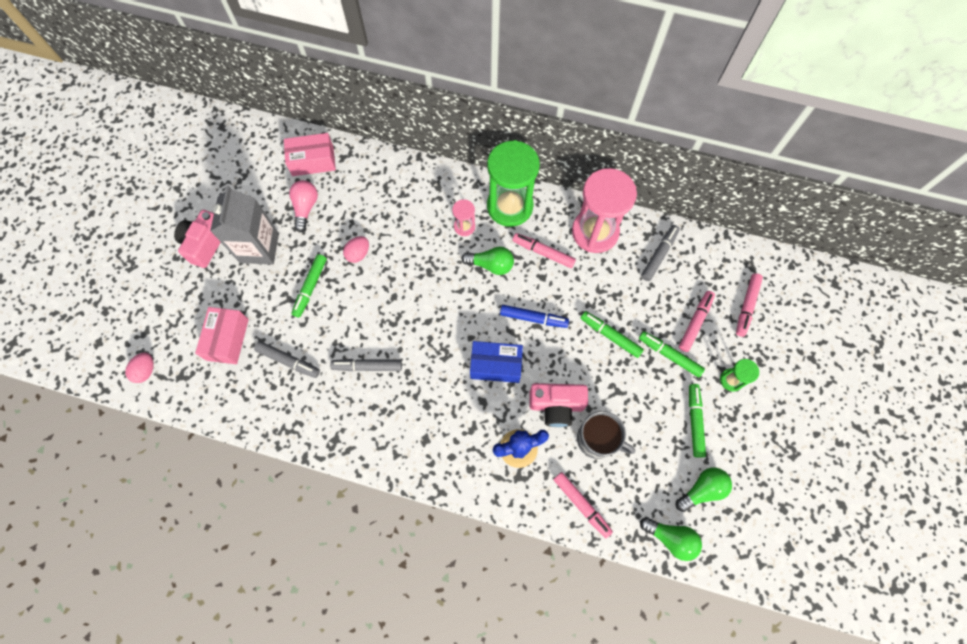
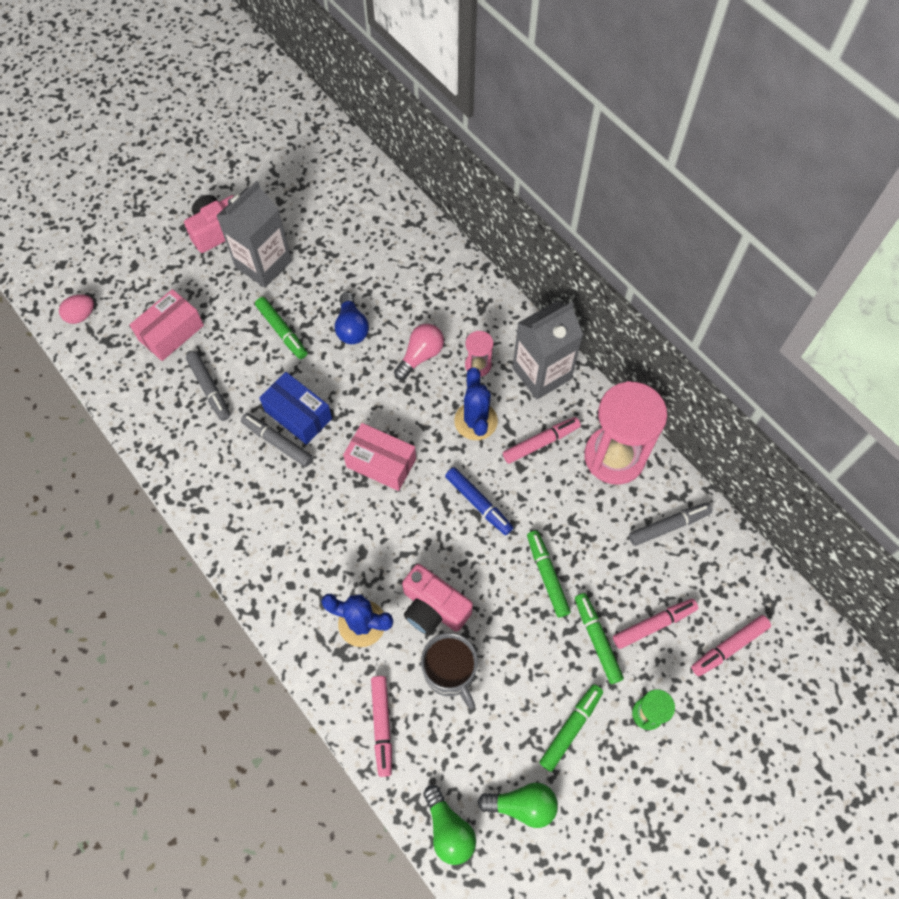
camera: 35 degrees right, 5 degrees down
pink box [284,133,336,176] -> pink box moved to [343,423,416,491]
pink light bulb [289,180,318,232] -> pink light bulb moved to [394,324,444,380]
green marker [291,254,327,318] -> green marker turned 90 degrees counterclockwise [255,297,307,359]
pink egg [343,236,369,263] -> blue light bulb [335,292,369,344]
green light bulb [461,246,514,275] -> blue cactus [454,367,498,440]
blue box [470,341,523,383] -> blue box moved to [259,372,332,445]
green hourglass [487,140,540,227] -> grey carton [512,301,583,399]
pink marker [512,233,576,268] -> pink marker turned 90 degrees clockwise [503,417,581,464]

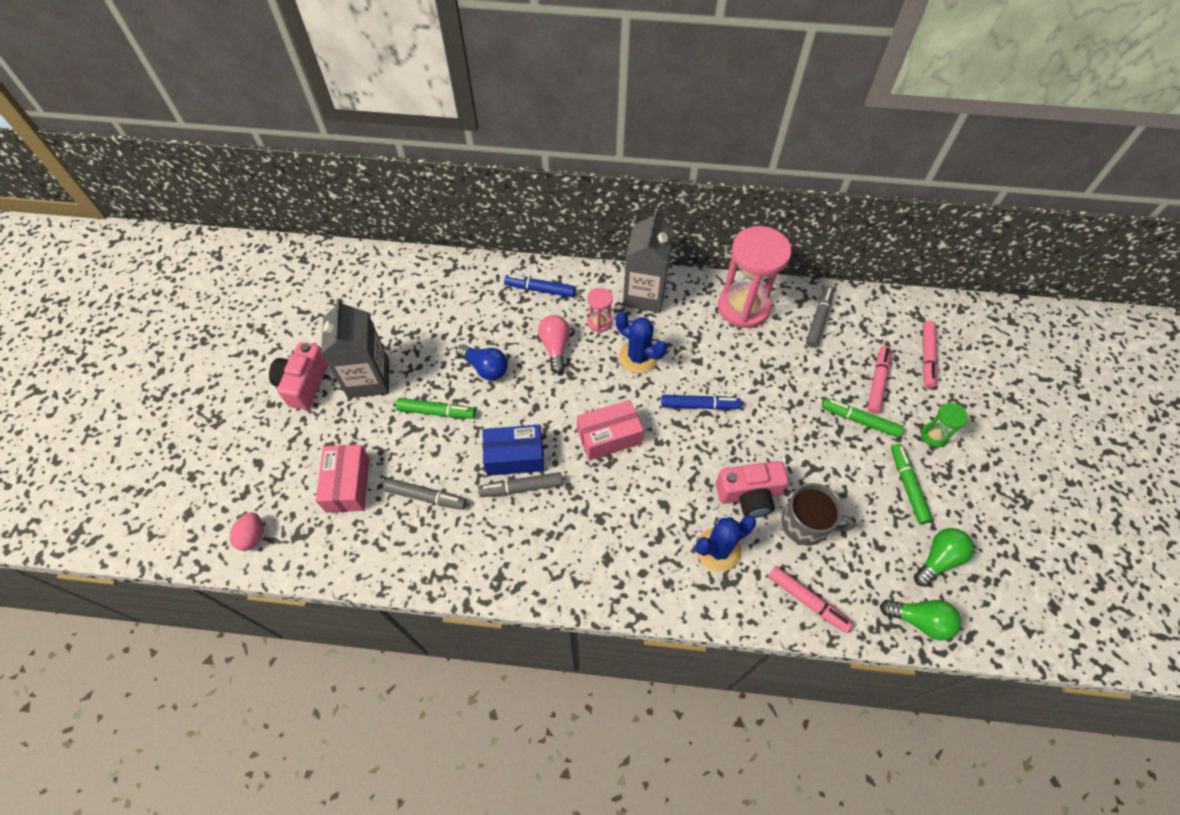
camera: 45 degrees left, 5 degrees down
pink marker [503,417,581,464] -> none
green marker [527,530,571,617] -> none
none -> blue marker [504,275,576,297]

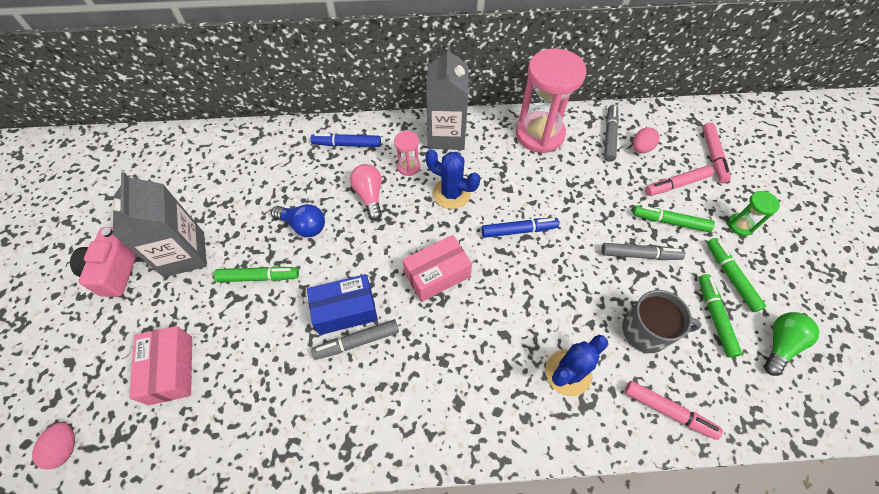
camera: 10 degrees left, 0 degrees up
grey marker [384,478,467,510] -> grey marker moved to [601,243,685,260]
pink camera [716,461,789,518] -> none
pink marker [867,346,891,414] -> pink marker turned 120 degrees counterclockwise [645,166,714,196]
green light bulb [880,599,961,641] -> none
none -> pink egg [633,127,660,153]
none -> green marker [699,274,742,358]

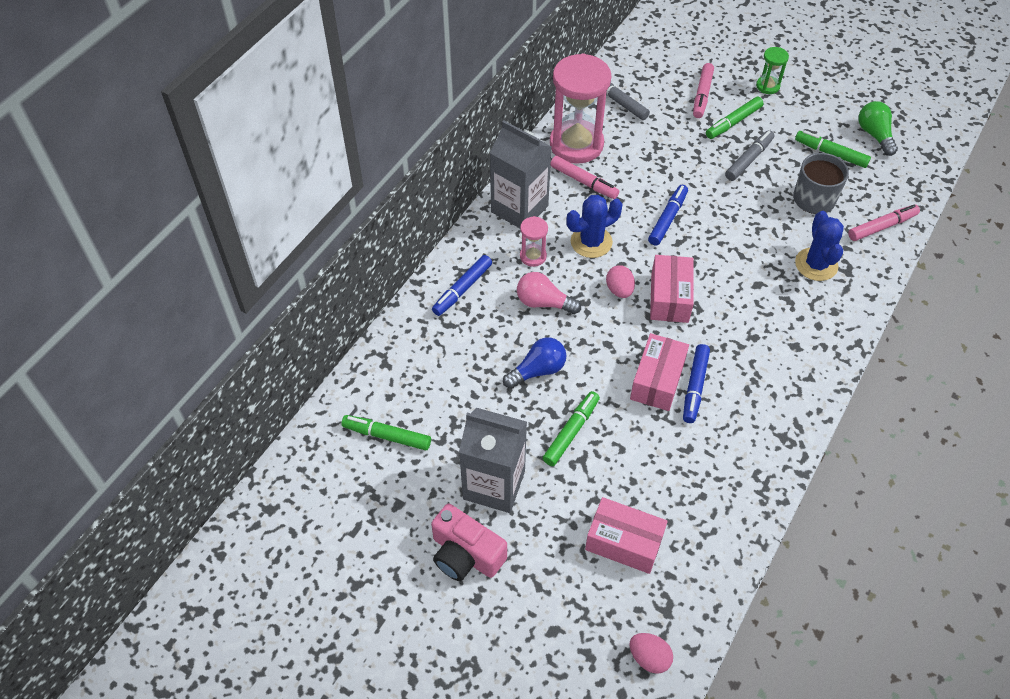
camera: 55 degrees left, 5 degrees down
blue box [307,274,378,335] -> pink box [630,333,689,411]
grey marker [311,320,399,360] -> blue marker [683,344,710,423]
pink egg [633,127,660,153] -> pink egg moved to [606,265,635,298]
pink marker [703,122,731,183] -> pink marker moved to [551,156,619,199]
green marker [707,238,766,312] -> green marker moved to [341,415,431,450]

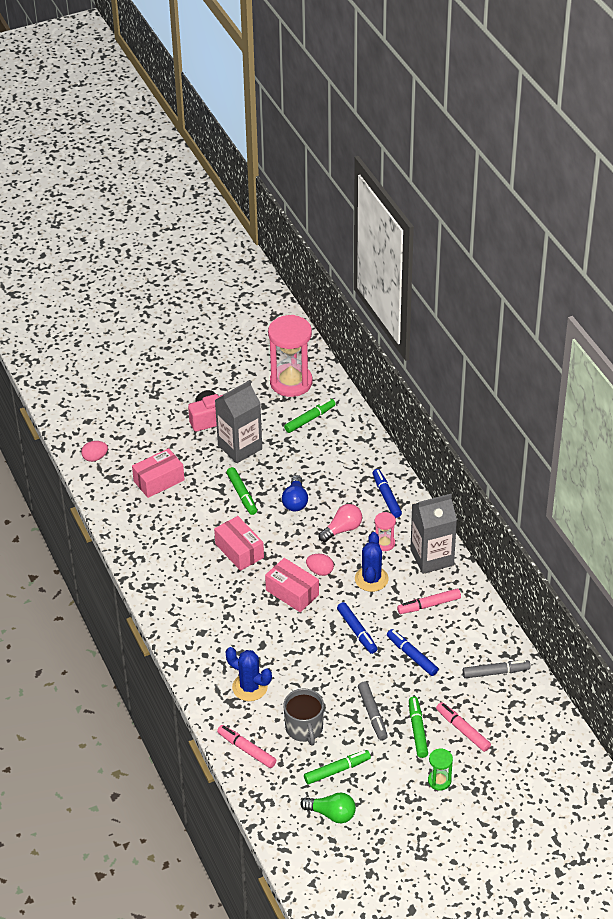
camera: 125 degrees right, 10 degrees down
pink hourglass [550,54,611,164] -> pink hourglass moved to [268,315,312,397]
blue marker [683,344,710,423] -> blue marker moved to [387,629,438,676]
pink marker [848,204,920,241] -> pink marker turned 120 degrees clockwise [217,725,276,768]

